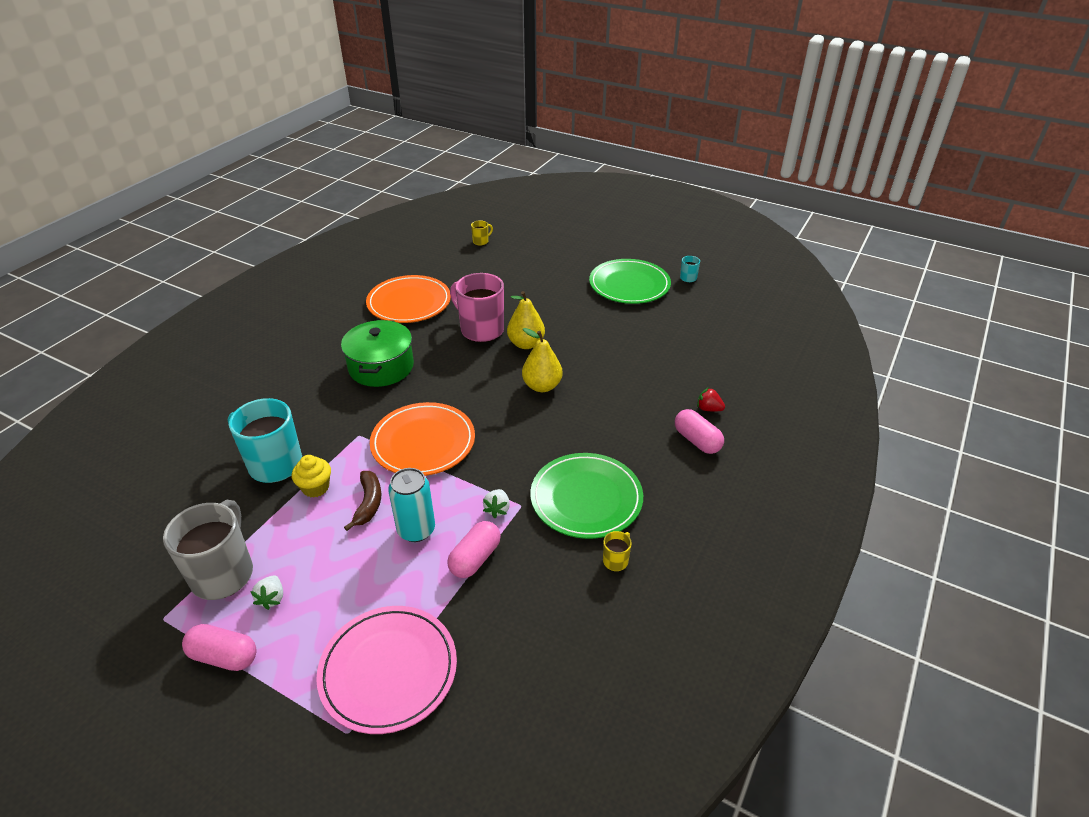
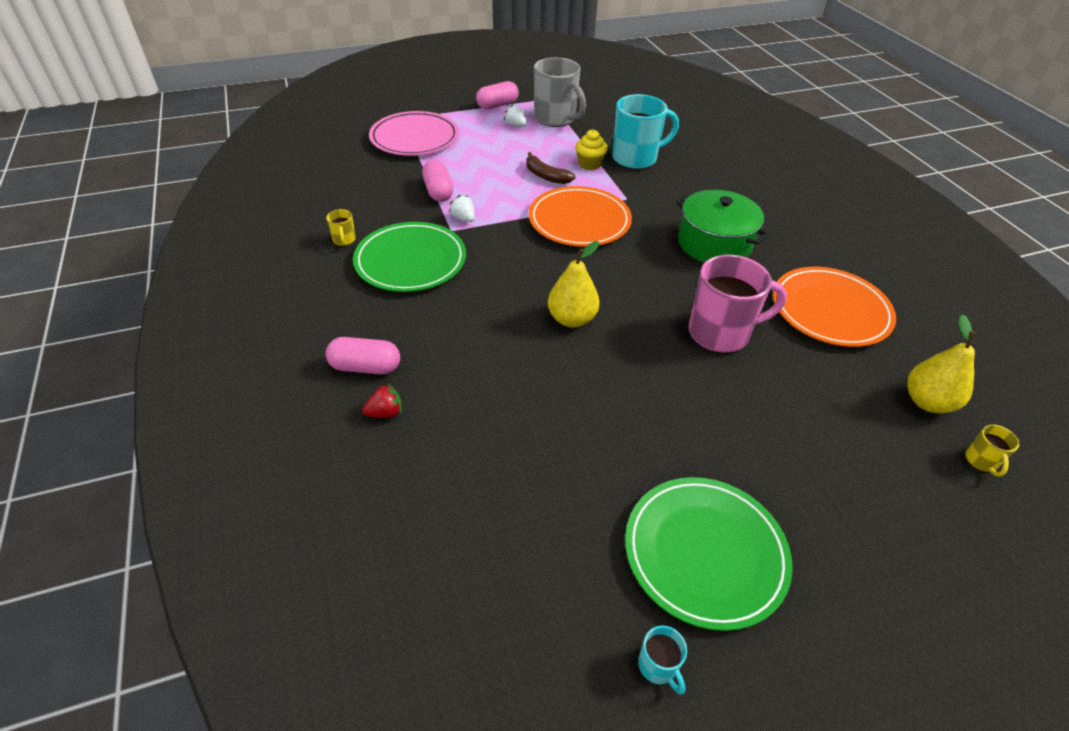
camera: 130 degrees right, 5 degrees up
turquoise can [388,468,435,542] -> none
yellow pear [507,291,545,349] -> yellow pear moved to [907,314,976,413]

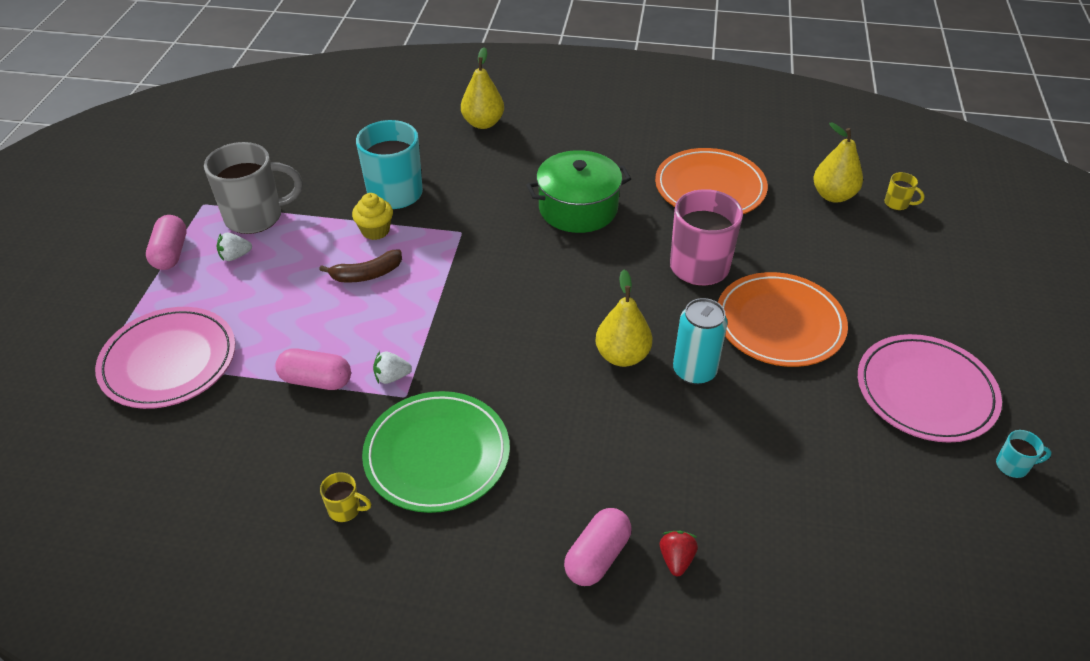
camera: 60 degrees left, 0 degrees up
orange plate [529,186,632,247] -> orange plate moved to [718,272,848,367]
green plate [625,477,793,631] -> pink plate [858,334,1002,443]
none -> yellow pear [461,47,504,129]
none -> turquoise can [673,298,728,385]

